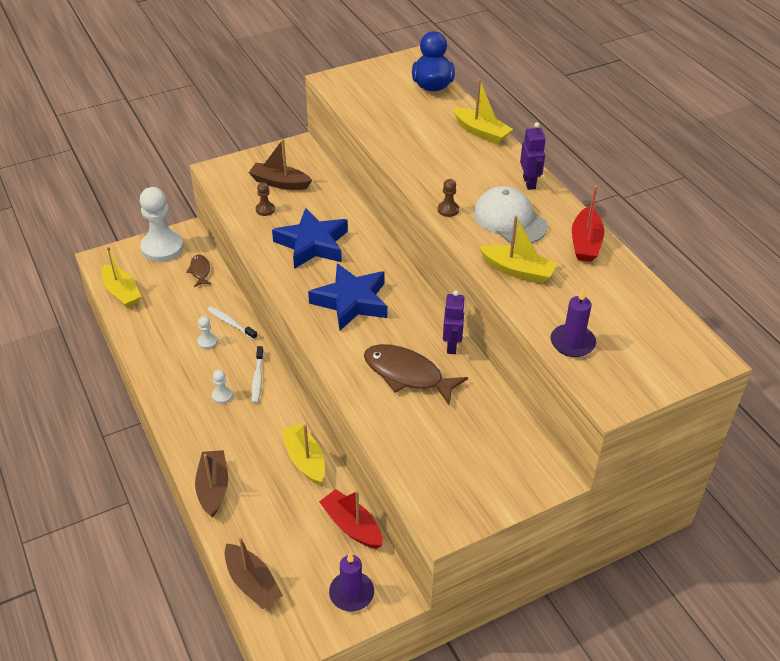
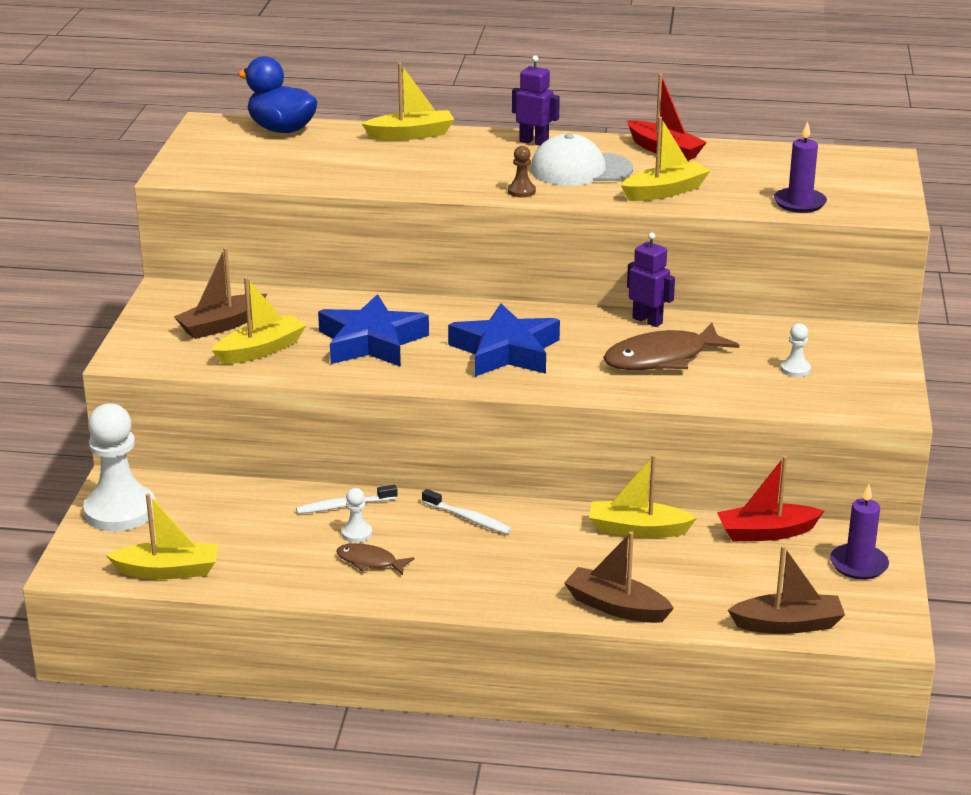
camera: 55 degrees left, 15 degrees down
brown fish [186,255,211,287] -> brown fish moved to [336,543,415,575]
white pawn [212,370,233,404] -> white pawn moved to [781,323,811,377]
brown pawn [256,182,275,216] -> yellow boat [212,277,306,364]

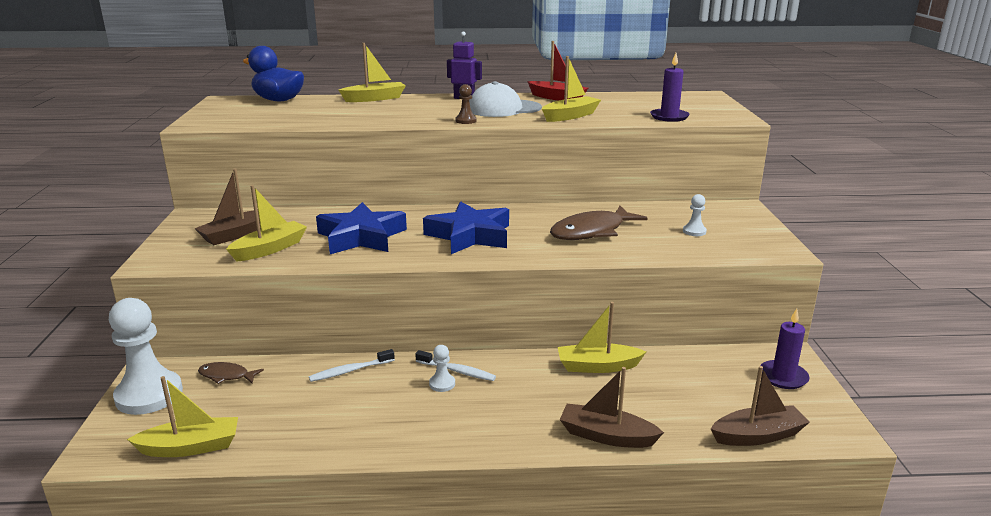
camera: 10 degrees left, 5 degrees down
brown fish [336,543,415,575] -> brown fish moved to [198,362,264,384]
white pawn [341,488,372,543] -> white pawn moved to [429,345,455,392]
purple robot [627,233,675,327] -> none
red boat [717,456,824,541] -> none

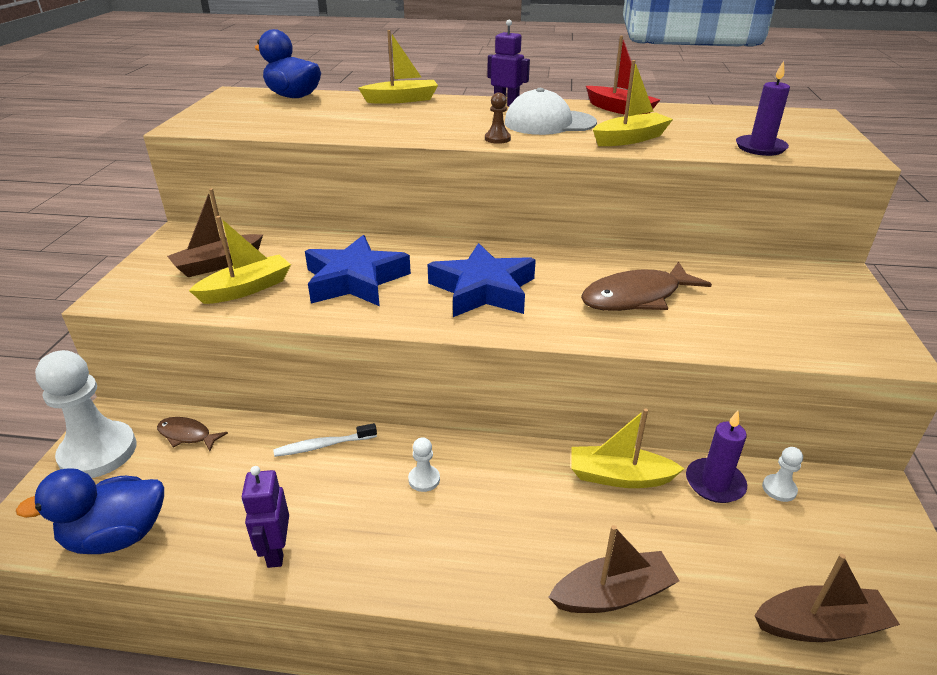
camera: 10 degrees right, 10 degrees up
yellow boat [127,376,238,457] -> blue duck [16,468,164,554]
white toothbrush [415,350,496,381] -> none
brown boat [560,367,664,448] -> brown boat turned 135 degrees clockwise [548,525,679,613]
white pawn [683,194,707,236] -> white pawn moved to [762,447,803,502]
purple candle [760,309,810,389] -> purple candle moved to [686,411,747,503]
none -> purple robot [242,466,289,568]

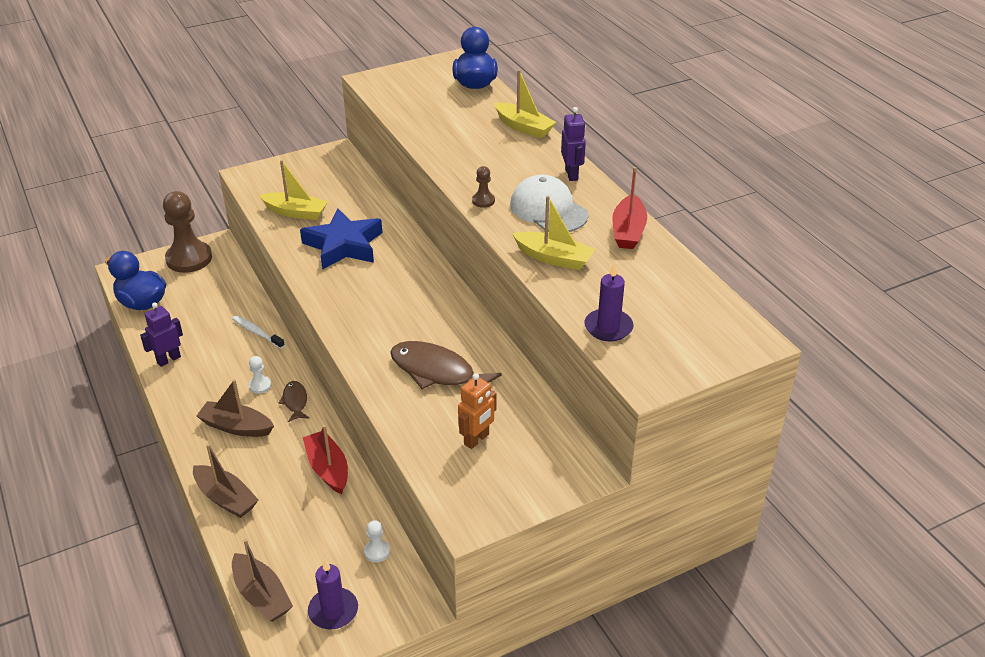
camera: 55 degrees right, 5 degrees up
white pawn [35,350,137,478] -> brown pawn [163,191,212,273]
brown fish [157,417,228,451] -> brown fish moved to [278,381,309,422]
brown boat [167,188,263,277] -> brown boat moved to [196,379,274,437]
blue star [428,243,536,317] -> none
yellow boat [571,408,685,488] -> red boat [303,425,348,494]
purple candle [686,411,747,503] -> purple candle moved to [308,559,358,629]
none -> orange robot [458,373,496,449]

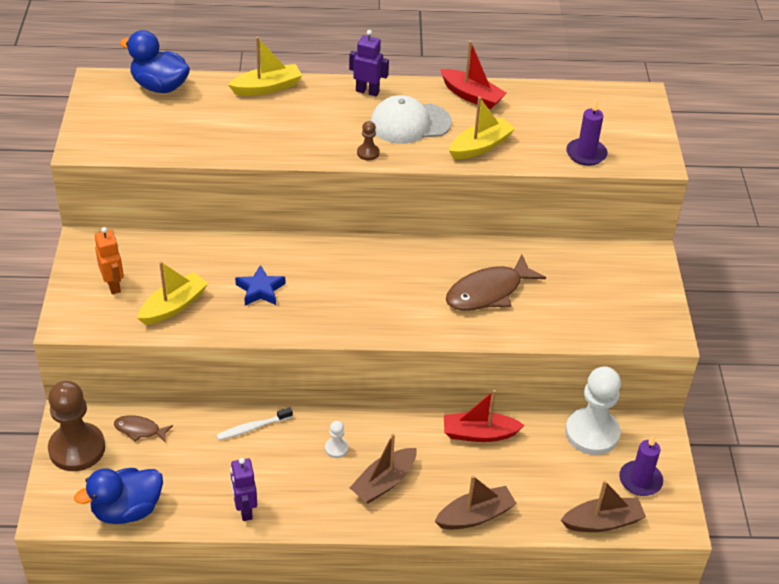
camera: 65 degrees left, 5 degrees up
brown fish [278,381,309,422] -> brown fish moved to [114,415,173,443]
blue star [300,208,383,270] -> blue star [235,265,285,305], size x0.56
white pawn [364,520,390,562] -> white pawn [565,366,621,455], size x2.35
orange robot [458,373,496,449] -> orange robot moved to [95,227,124,294]

